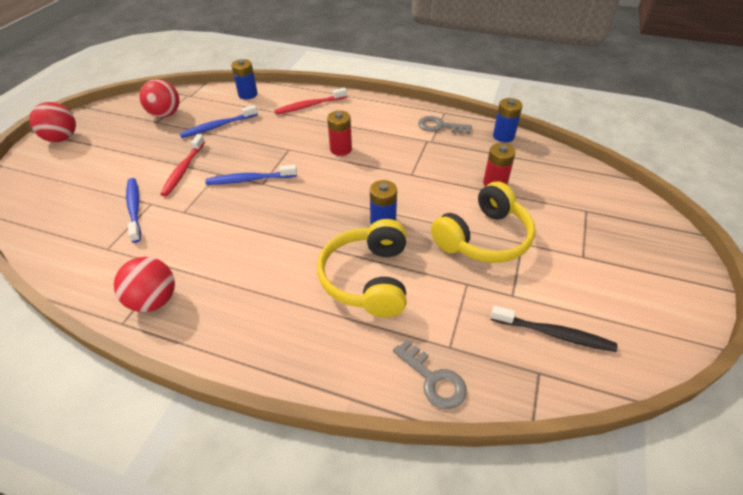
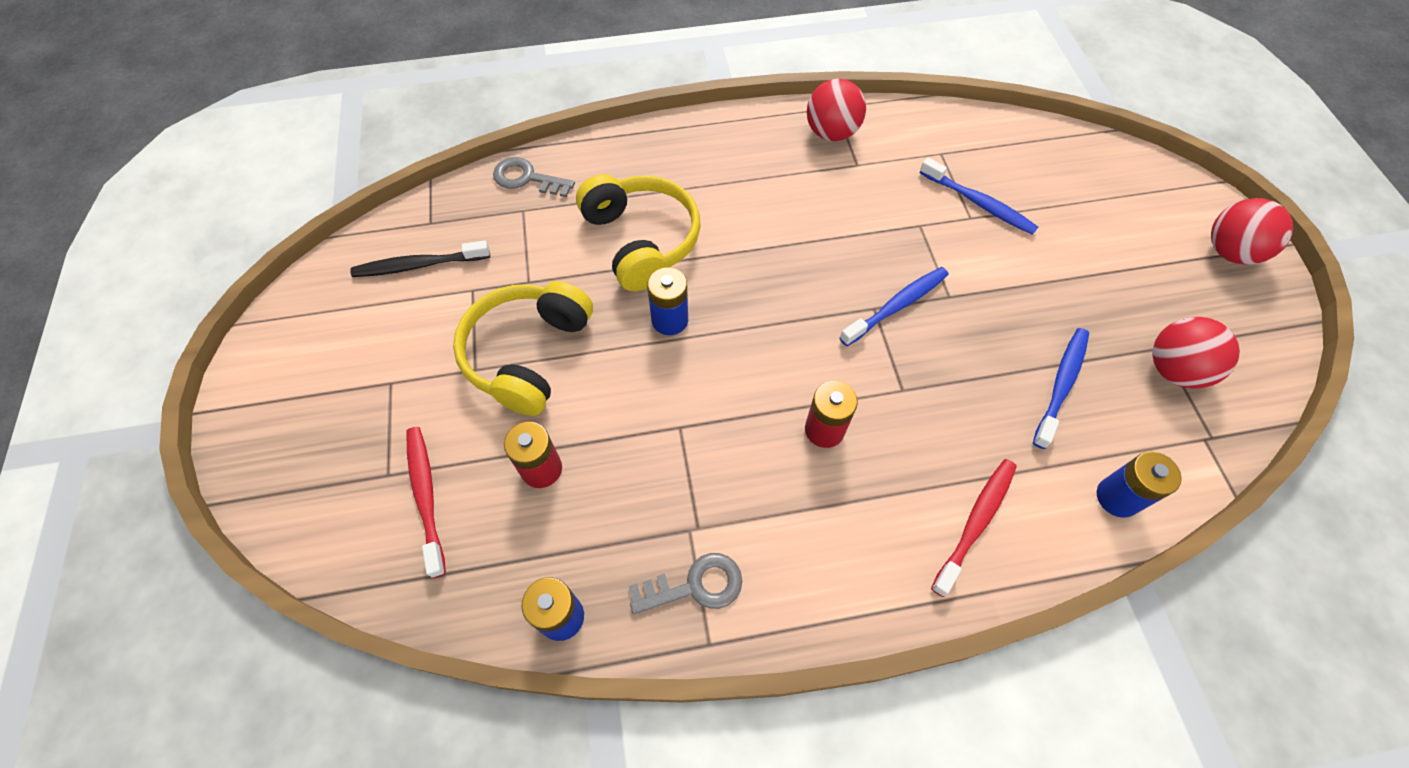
camera: 150 degrees right, 15 degrees up
red toothbrush [160,134,205,197] -> red toothbrush moved to [406,427,446,578]

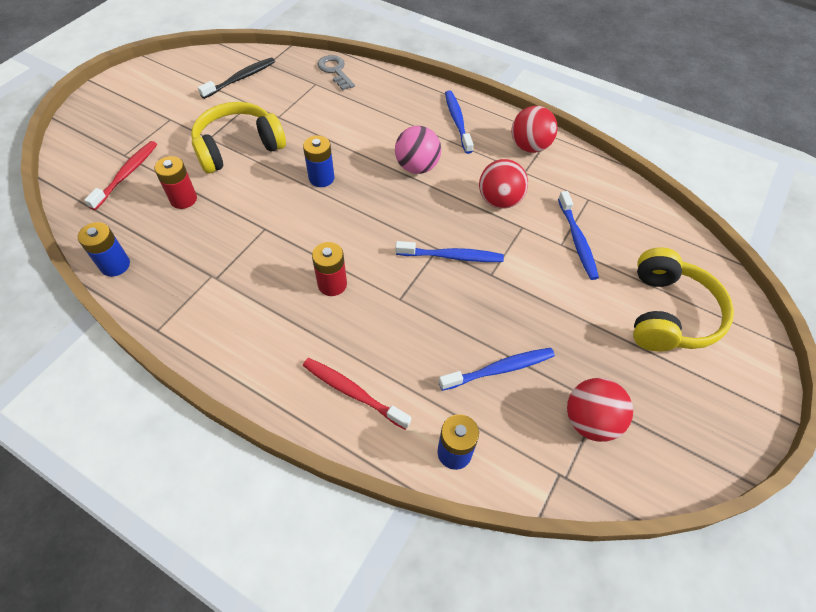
camera: 40 degrees right, 5 degrees down
black toothbrush [350,241,490,277] -> black toothbrush turned 105 degrees clockwise [198,57,275,99]
yellow headphones [576,174,701,291] -> yellow headphones moved to [633,247,734,352]
grey key [628,553,742,614] -> none
red toothbrush [931,459,1017,597] -> red toothbrush turned 135 degrees counterclockwise [303,358,411,430]
red ball [1211,198,1293,265] -> red ball moved to [479,159,528,209]
none -> pink ball [395,126,441,174]
none -> blue toothbrush [445,90,473,154]

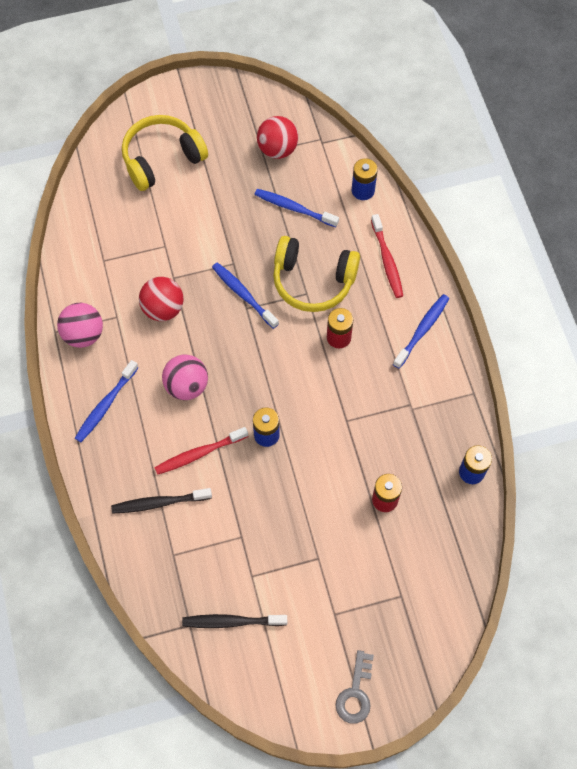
camera: 135 degrees left, 10 degrees up
red toothbrush [84,141,157,210] -> red toothbrush moved to [154,427,248,475]
yellow headphones [191,102,286,174] -> yellow headphones moved to [273,236,360,312]
grey key [317,55,355,90] -> grey key moved to [335,650,374,724]
red ball [512,106,558,153] -> pink ball [57,303,103,348]
blue toothbrush [558,191,599,280] -> blue toothbrush moved to [393,294,449,369]
none -> black toothbrush [111,488,212,514]

